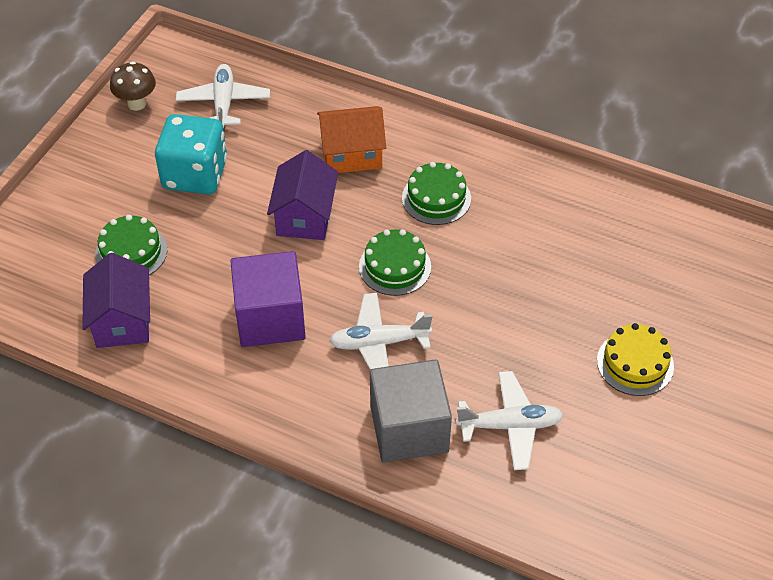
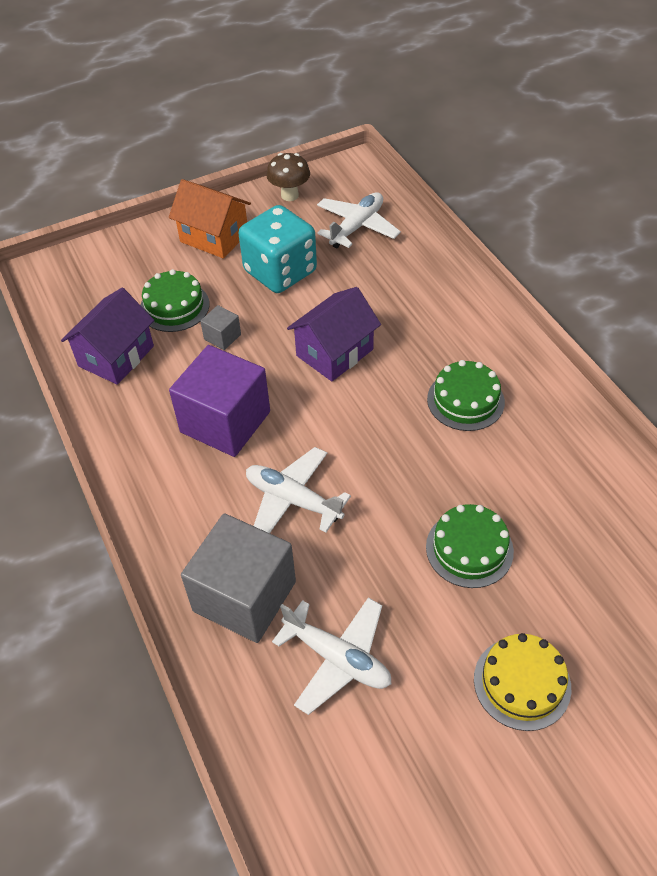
camera: 40 degrees right, 0 degrees up
orange house [317,106,386,173] -> orange house moved to [169,179,251,259]
green cake [359,229,431,296] -> green cake moved to [426,504,514,588]
none -> grey cube [200,305,241,350]

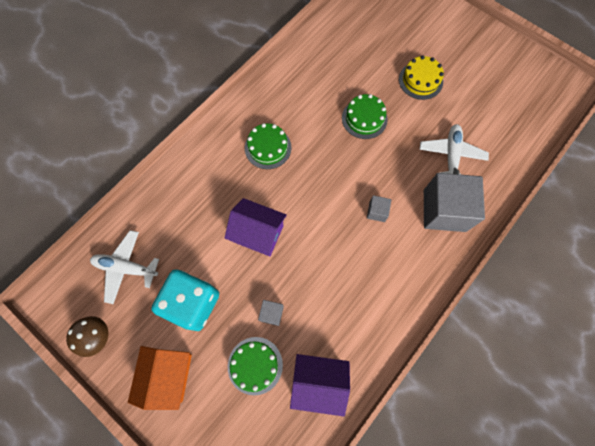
camera: 115 degrees left, 20 degrees up
purple cube [169,345,270,457] -> none
white plane [246,447,351,533] -> grey cube [367,195,391,222]

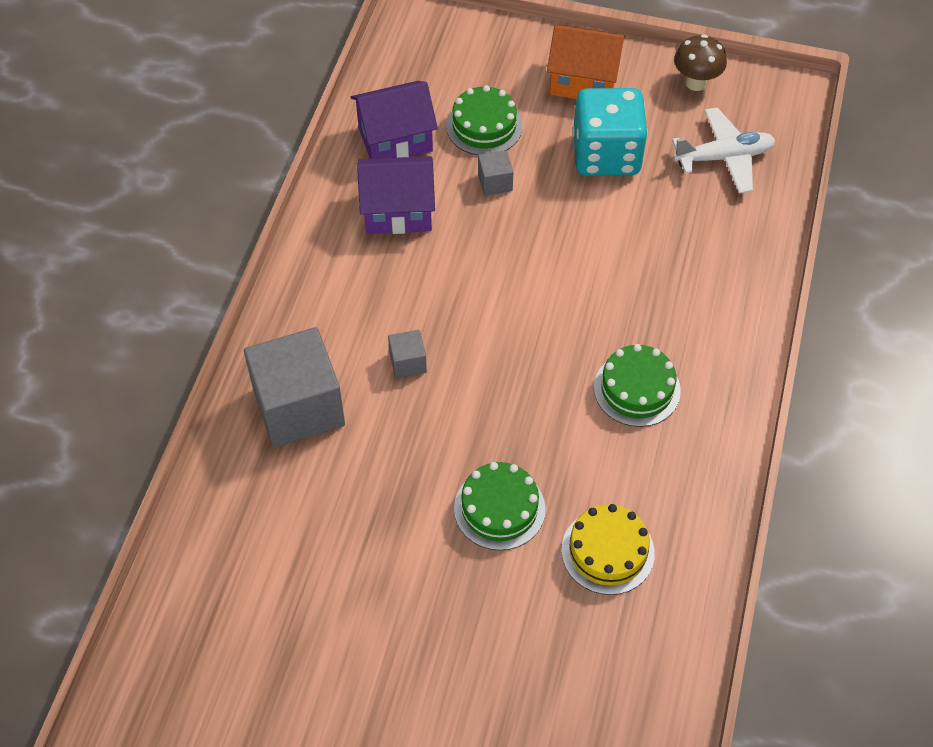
camera: 155 degrees right, 15 degrees down
orange house [128,346,192,410] -> orange house turned 60 degrees counterclockwise [547,25,626,99]
purple house [224,198,287,257] -> purple house moved to [357,156,435,234]
yellow cake [399,55,444,100] -> yellow cake moved to [561,504,655,595]
white plane [419,124,489,175] -> none

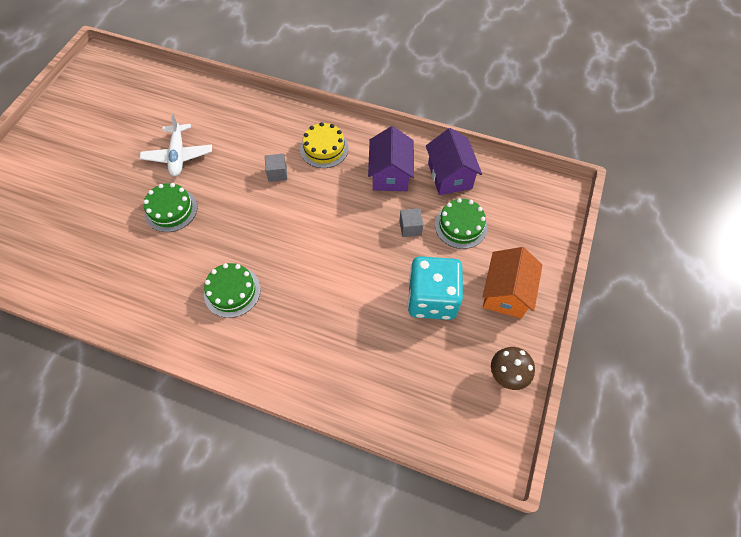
camera: 95 degrees right, 5 degrees up
grey cube [244,327,345,448] -> none
yellow cake [561,504,655,595] -> yellow cake moved to [300,122,349,168]
white plane [672,107,775,194] -> white plane moved to [140,113,212,176]

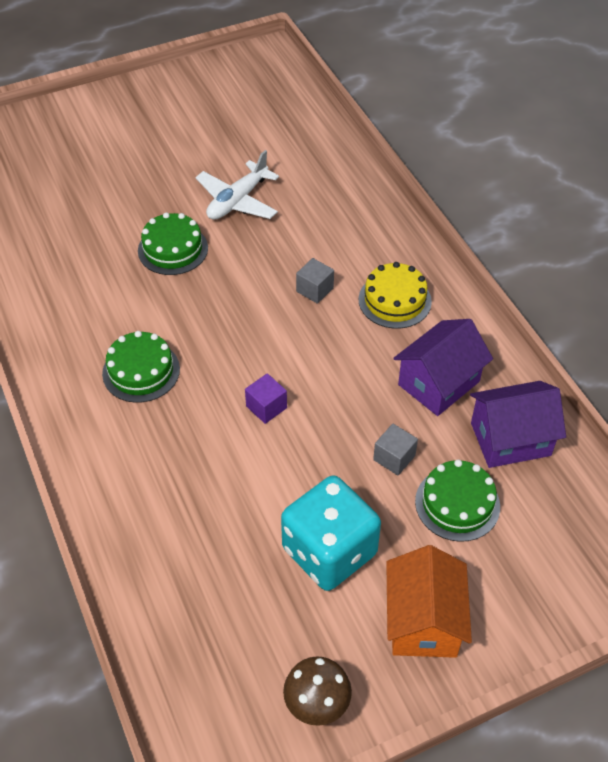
camera: 45 degrees right, 10 degrees down
purple house [426,128,482,195] -> purple house turned 45 degrees clockwise [470,381,566,468]
orange house [483,247,542,318] -> orange house turned 60 degrees counterclockwise [386,545,472,658]
none -> purple cube [245,373,287,424]

